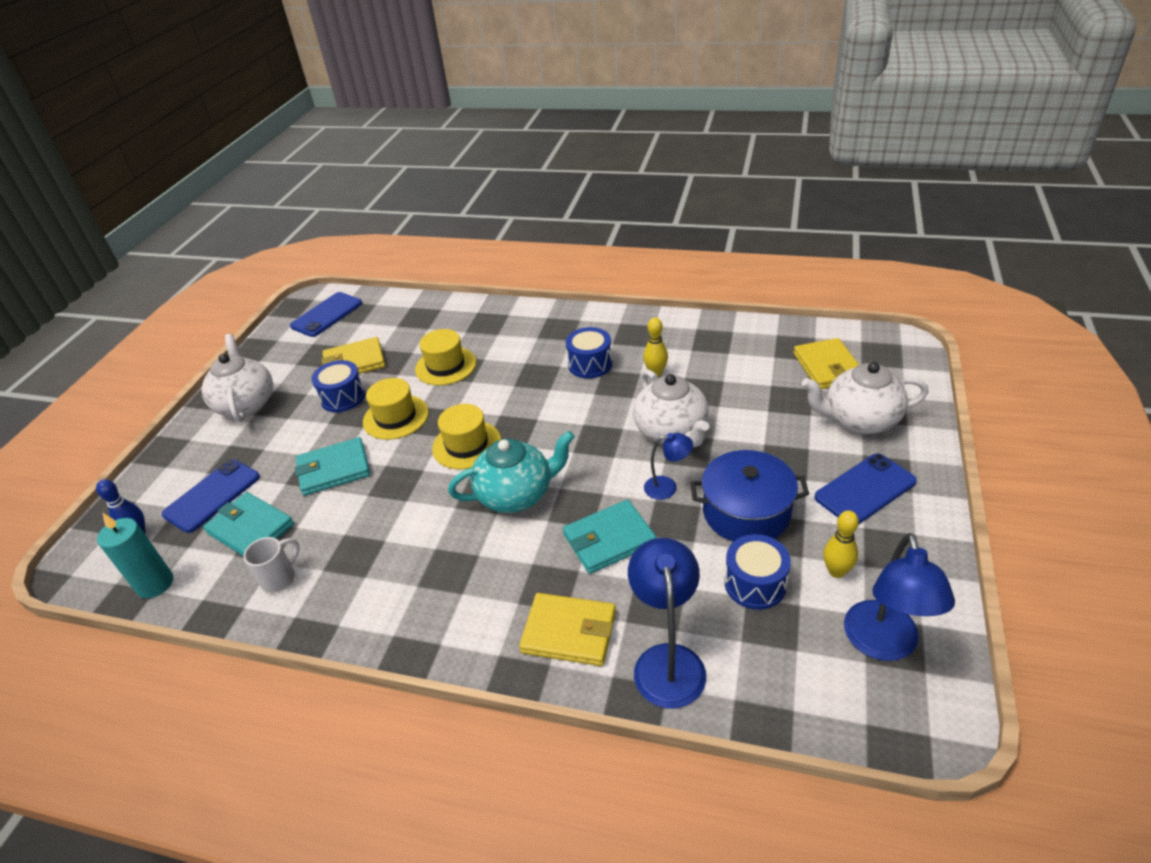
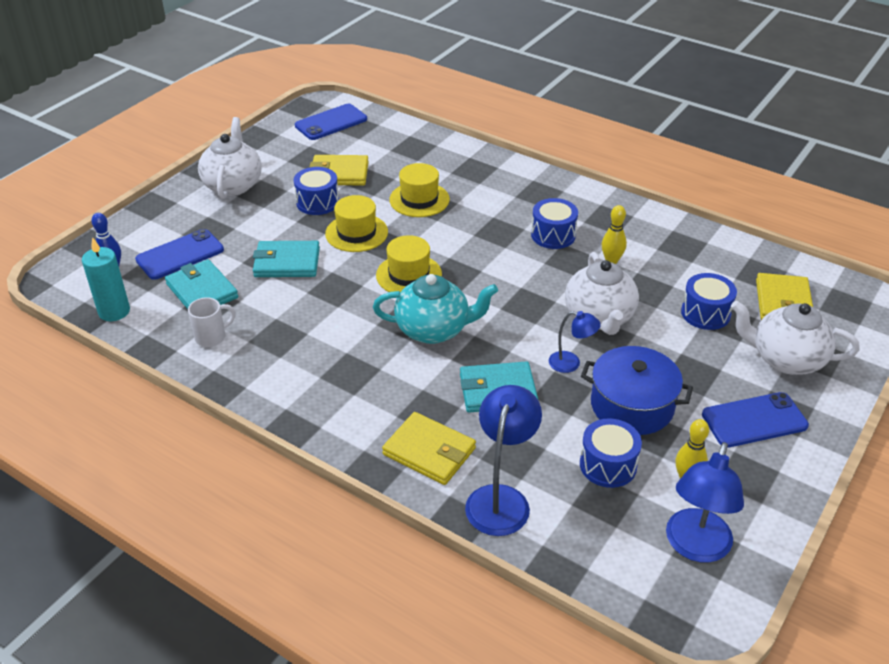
camera: 15 degrees right, 0 degrees up
none -> blue drum [681,273,737,330]

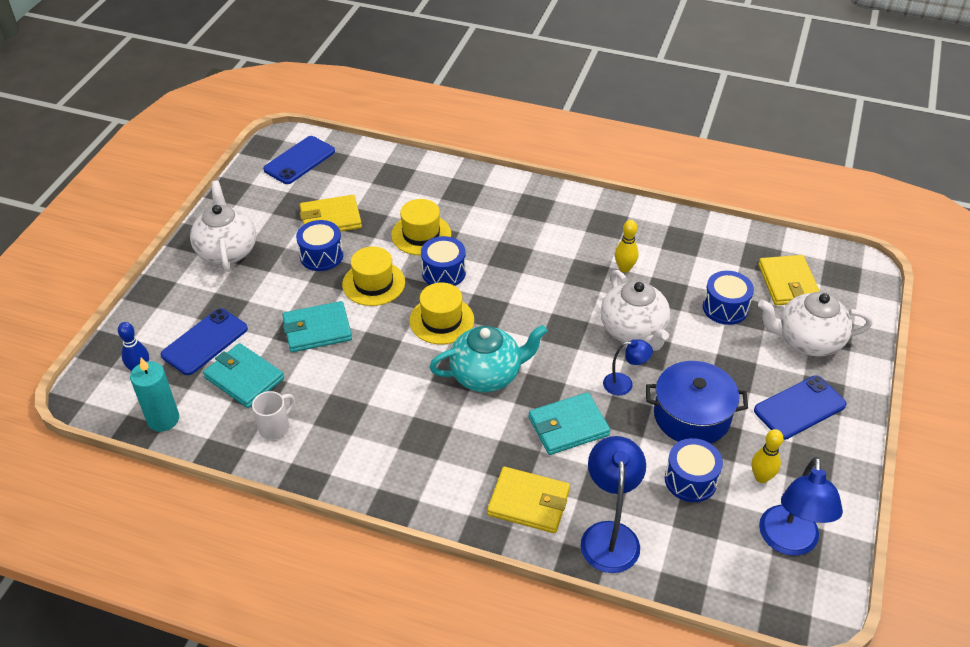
camera: 15 degrees left, 5 degrees up
blue drum [531,198,578,249] -> blue drum moved to [421,236,466,286]

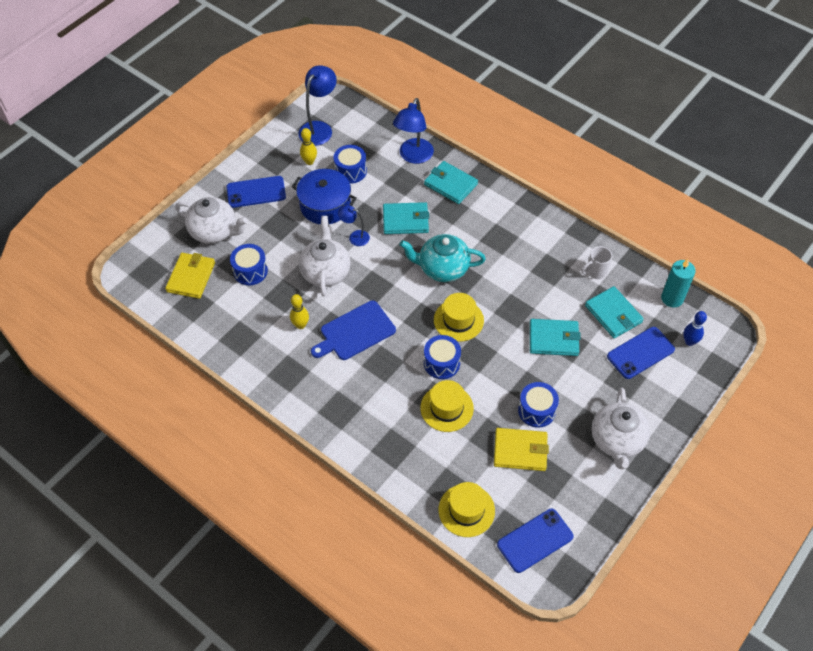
camera: 160 degrees left, 10 degrees up
yellow hat [342,246,405,306] -> yellow hat moved to [439,482,495,537]
yellow wallet [487,467,570,533] -> turquoise wallet [424,161,478,204]
none -> blue cutting board [311,300,396,360]

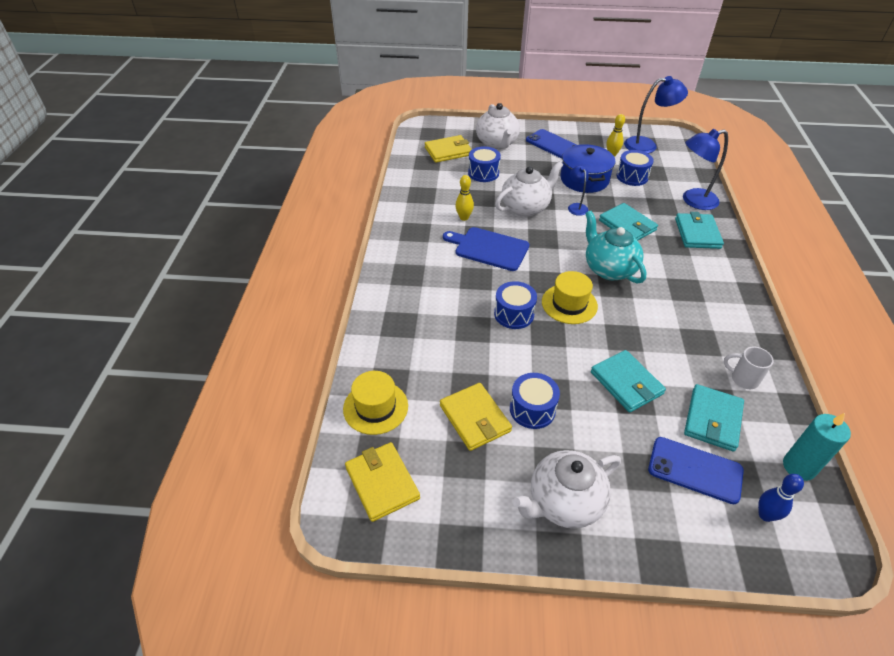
camera: 55 degrees right, 10 degrees down
yellow hat [420,380,474,432] -> none
blue phone [497,509,574,573] -> yellow wallet [345,442,420,522]

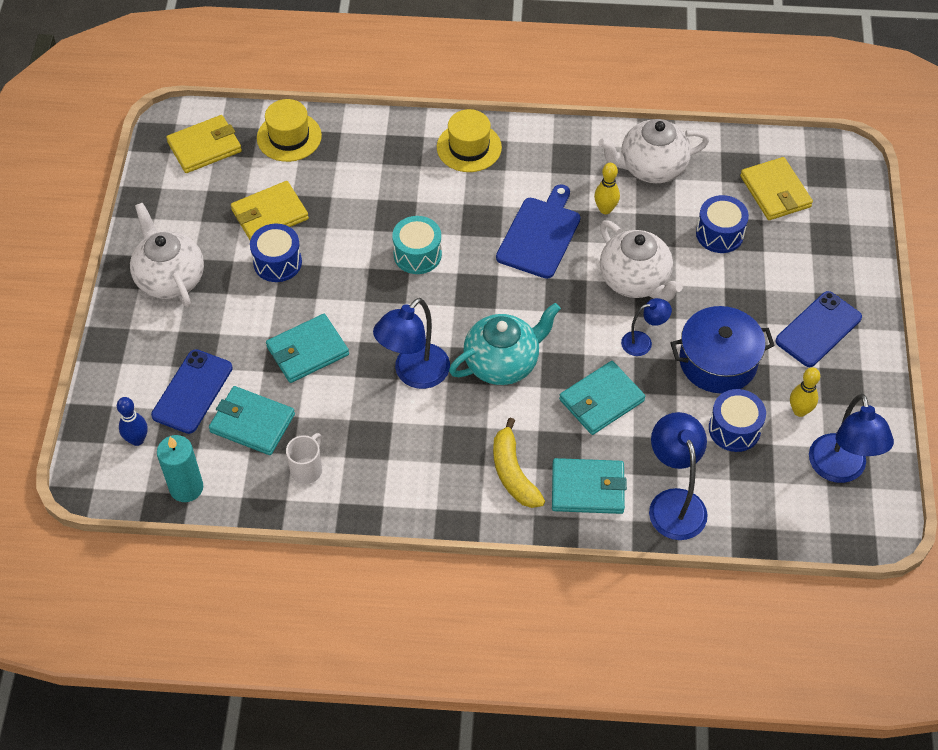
camera: 90 degrees right, 10 degrees up
white teapot [476,103,520,149] -> white teapot moved to [598,119,709,183]
blue drum [494,281,537,329] -> turquoise drum [392,216,442,274]
yellow hat [542,271,598,324] -> yellow hat moved to [437,109,502,172]
none -> blue lamp [373,298,450,389]
none -> yellow banana [493,418,545,508]

